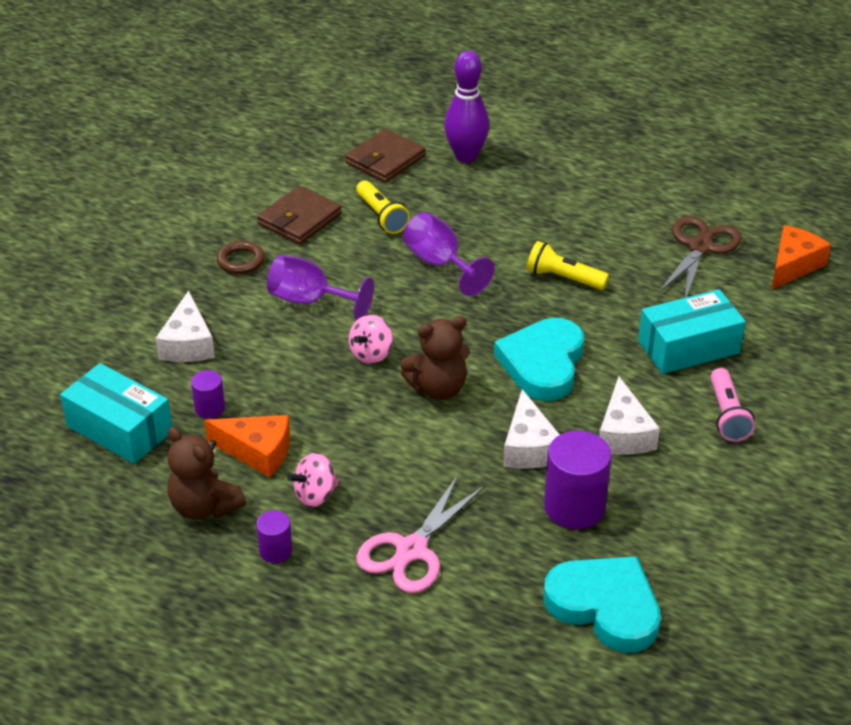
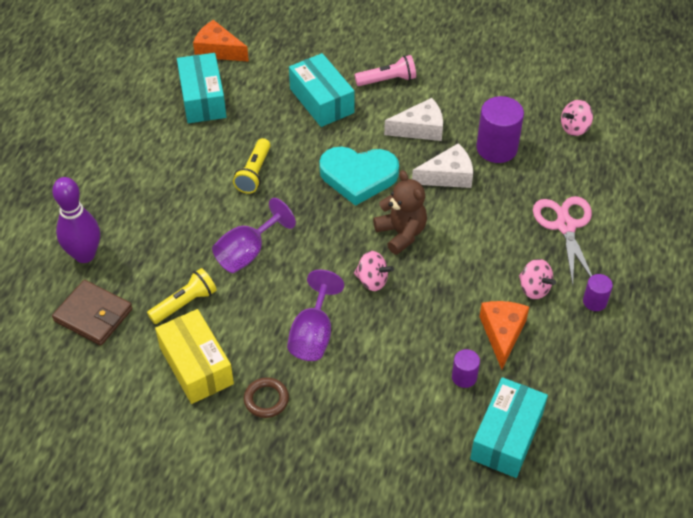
camera: 100 degrees left, 10 degrees up
white cheese [155,290,215,362] -> none
brown teddy bear [167,427,246,520] -> none
brown wallet [257,186,342,244] -> yellow box [155,309,234,404]
pink scissors [356,475,485,593] -> pink scissors turned 120 degrees counterclockwise [533,196,592,286]
turquoise heart [544,556,661,653] -> pink spinning top [561,100,593,136]
brown scissors [658,216,742,298] -> turquoise box [177,53,226,123]

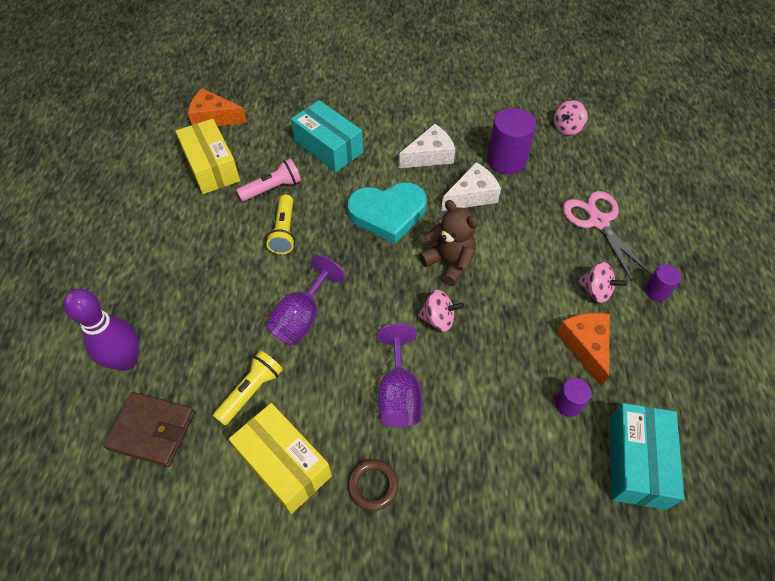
camera: 15 degrees left, 5 degrees up
turquoise box [177,53,226,123] -> yellow box [176,119,240,194]
pink flashlight [355,55,416,86] -> pink flashlight moved to [236,158,301,201]

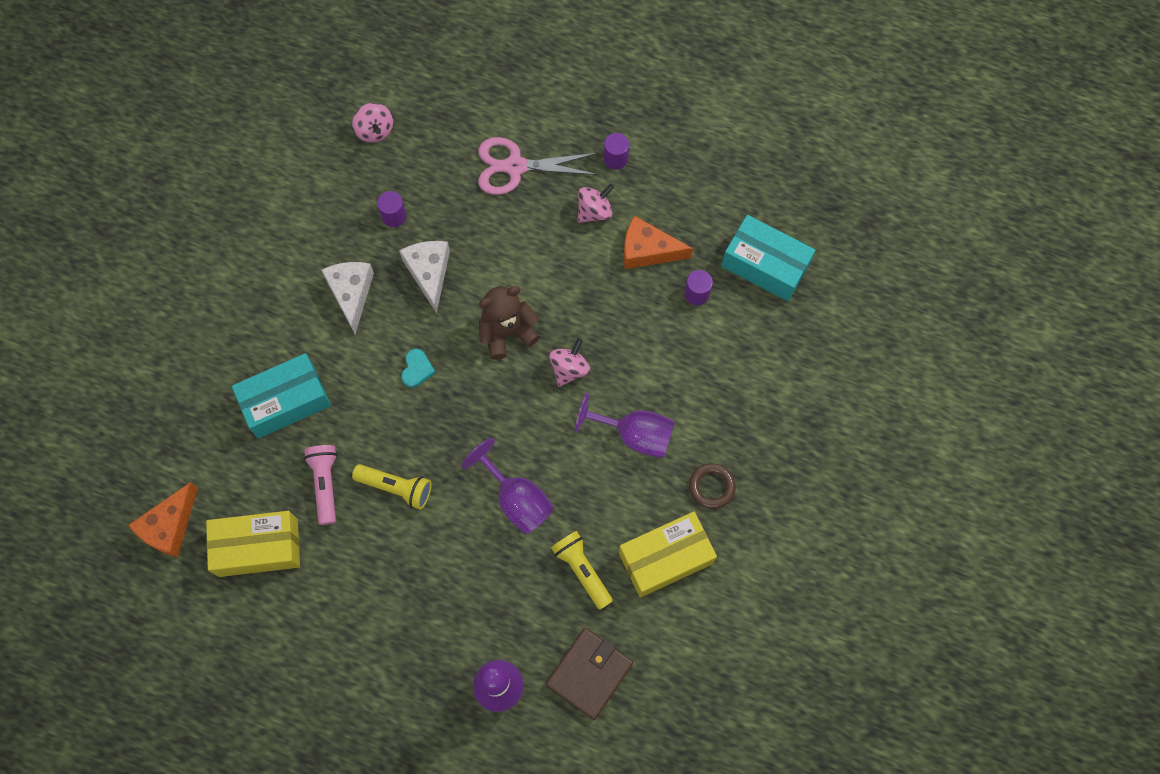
camera: 70 degrees left, 15 degrees up
turquoise heart [347,182,427,244] -> turquoise heart [401,349,436,388], size x0.42
purple cylinder [487,108,536,174] -> purple cylinder [377,191,406,227], size x0.53

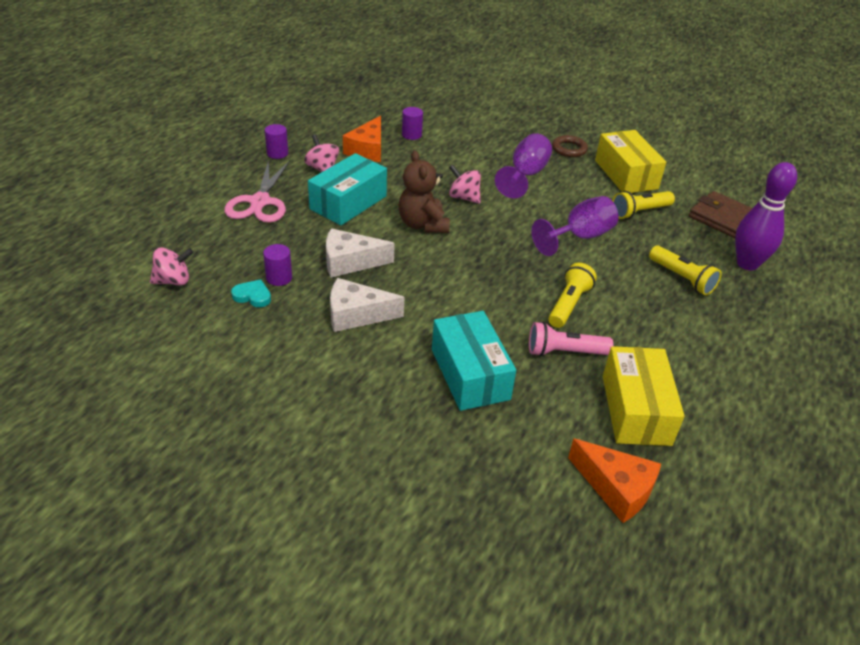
camera: 85 degrees left, 30 degrees down
turquoise heart [401,349,436,388] -> turquoise heart moved to [231,279,271,307]
turquoise box [721,215,816,301] -> turquoise box moved to [308,153,387,225]
none -> yellow flashlight [649,246,722,296]

